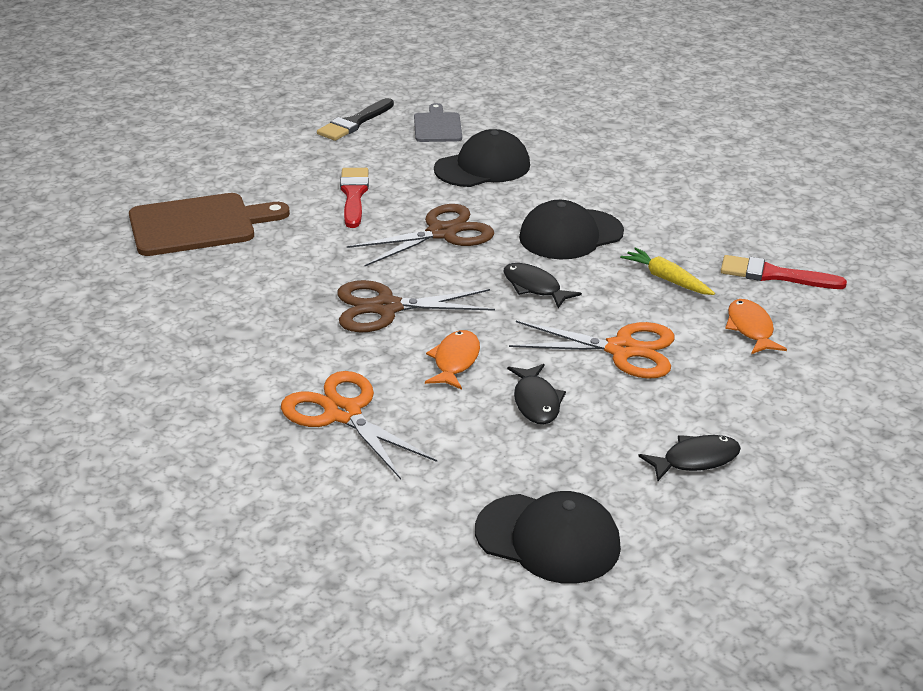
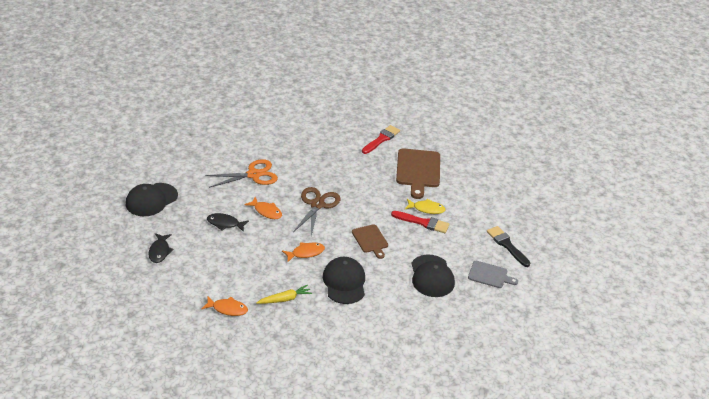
camera: 110 degrees right, 5 degrees up
brown scissors [347,204,494,266] -> brown cutting board [352,224,388,259]
black fish [504,263,582,308] -> orange fish [282,242,325,263]
orange scissors [509,321,675,379] -> none
red brush [721,255,847,289] -> red brush moved to [362,125,400,154]
none -> yellow fish [405,199,446,214]

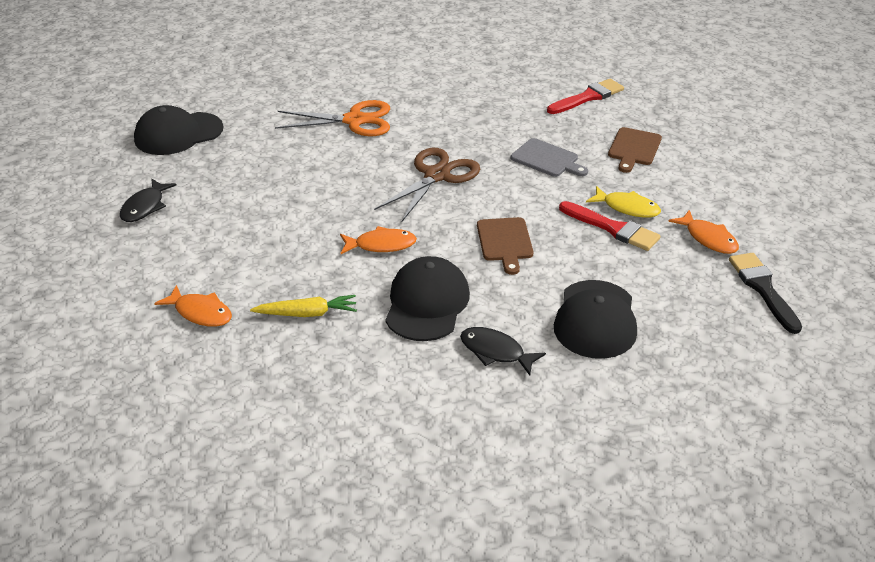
camera: 20 degrees right, 0 degrees up
black fish [207,213,249,232] -> black fish moved to [460,327,546,375]
orange fish [245,197,282,219] -> orange fish moved to [668,210,739,254]
brown cutting board [396,149,440,199] -> brown cutting board [608,127,662,173], size x0.58
grey cutting board [468,261,518,288] -> grey cutting board moved to [511,138,588,177]

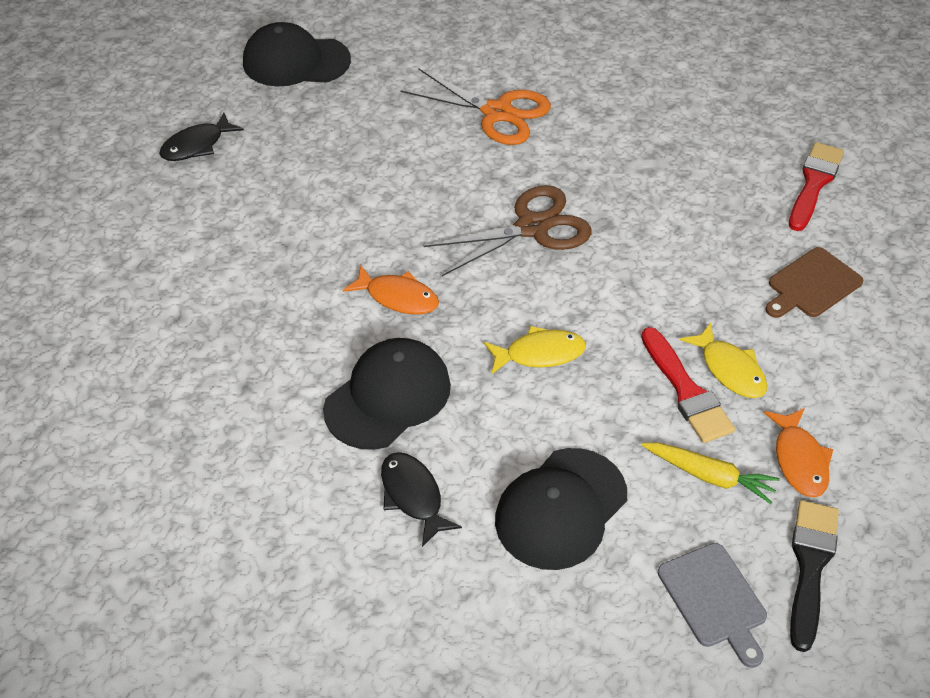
camera: 30 degrees right, 10 degrees up
orange fish [154,285,232,327] -> none
yellow carrot [250,295,357,317] -> yellow carrot moved to [642,443,780,504]
brown cutting board [477,217,533,275] -> yellow fish [484,326,586,374]
grey cutting board [511,138,588,177] -> grey cutting board moved to [658,543,767,668]
red brush [547,79,624,114] -> red brush turned 60 degrees counterclockwise [789,142,844,231]

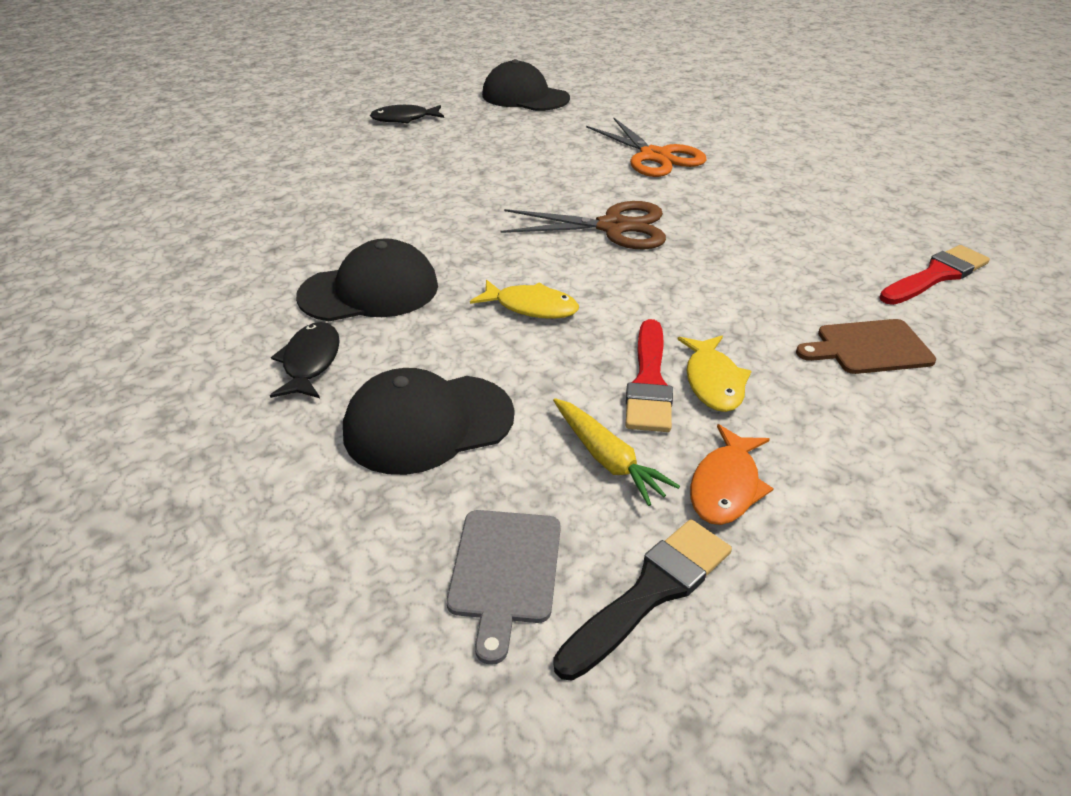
camera: 30 degrees right, 10 degrees down
orange fish [343,265,439,315] -> none

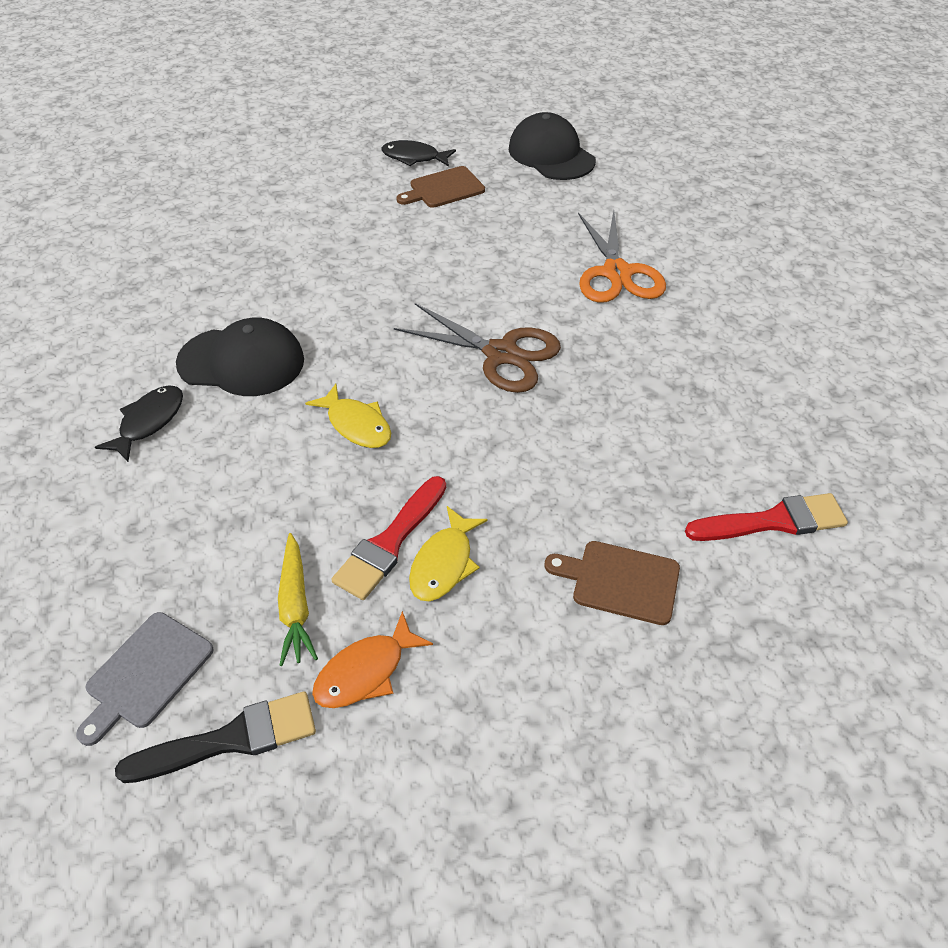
camera: 25 degrees right, 10 degrees up
black cap [343,368,515,475] -> none
none -> brown cutting board [396,166,485,208]

